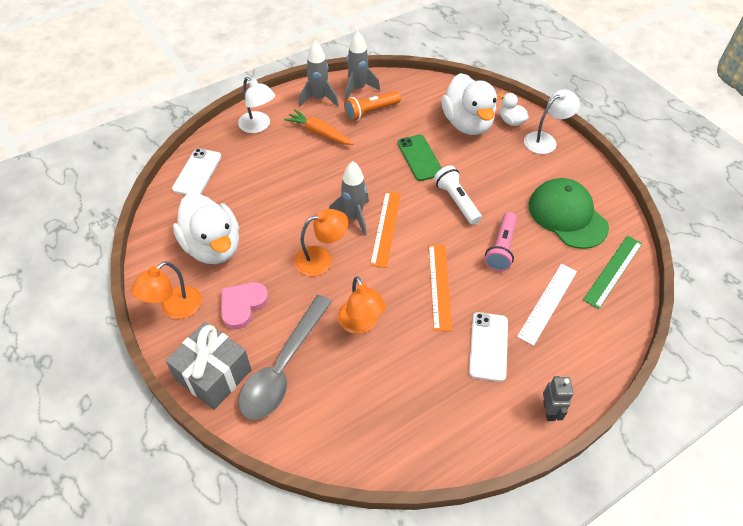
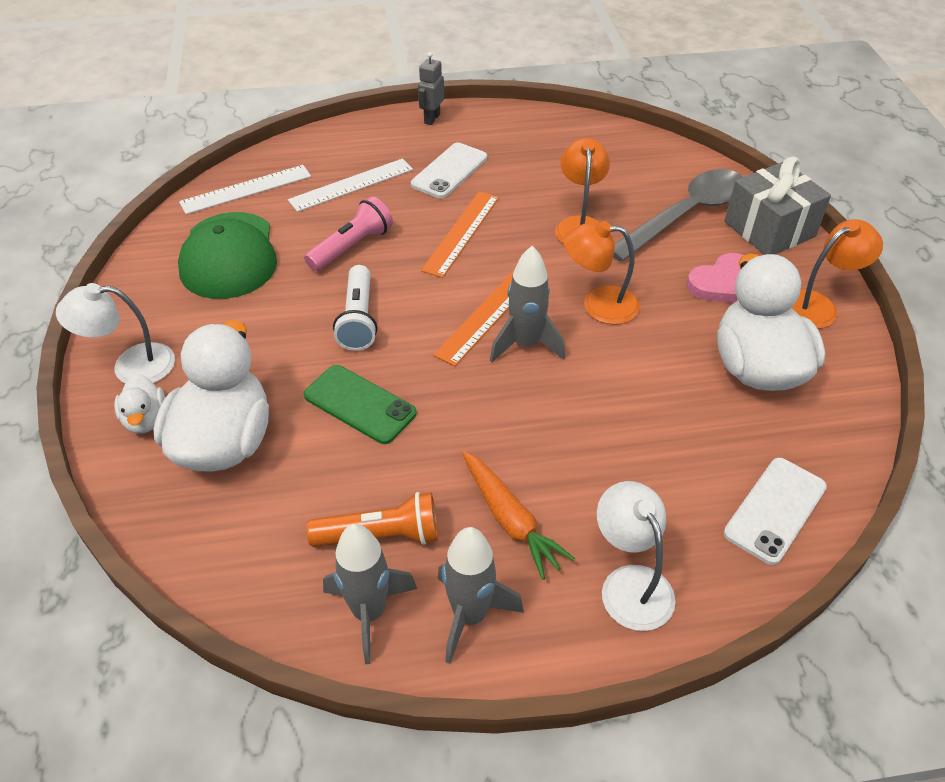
camera: 155 degrees left, 5 degrees down
green phone [397,135,442,181] -> green phone turned 60 degrees counterclockwise [304,365,416,444]
green ruler [583,236,643,309] -> white ruler [179,165,311,214]

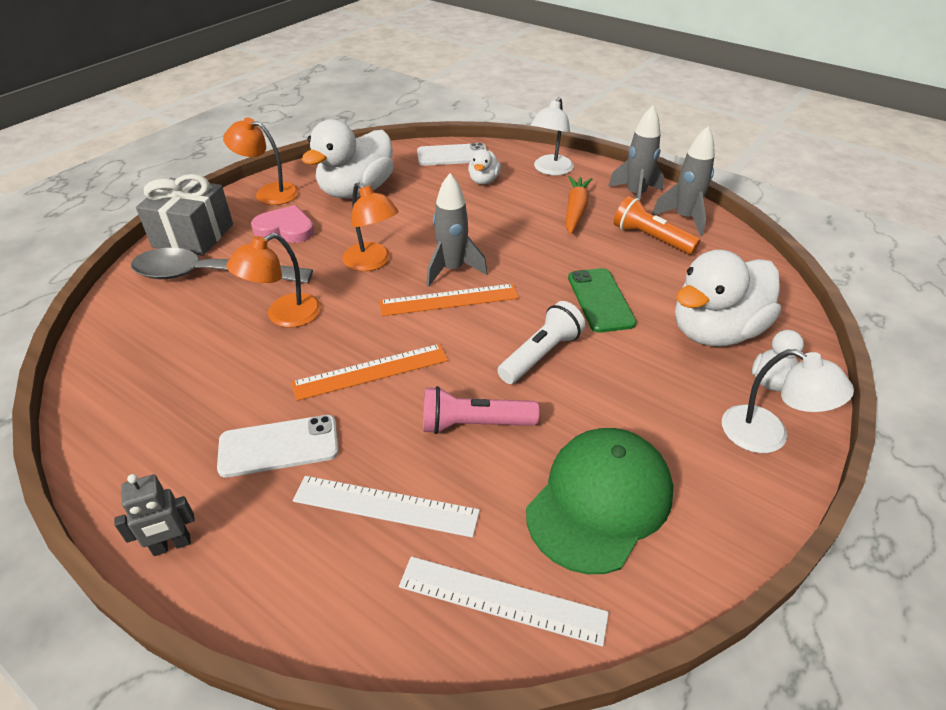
camera: 135 degrees left, 5 degrees down
none -> white duck [468,149,501,185]

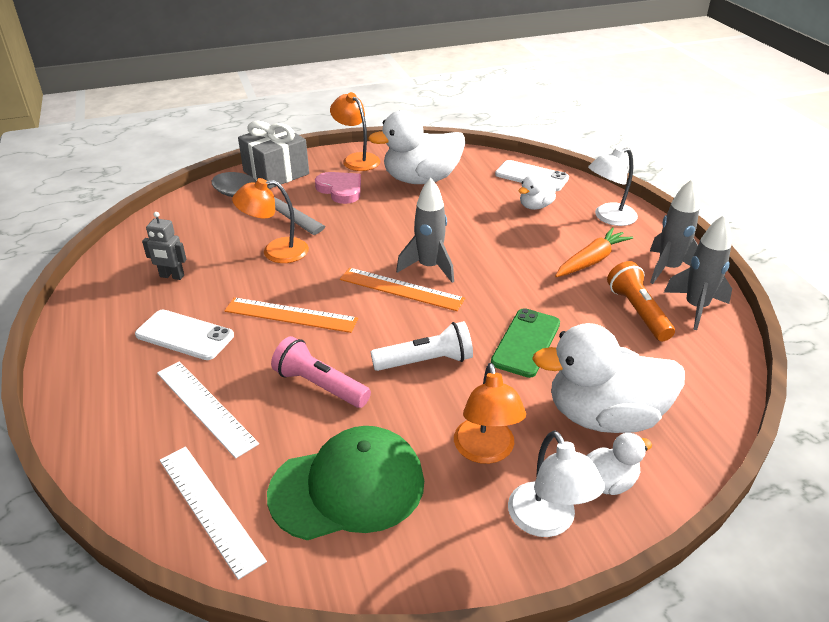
camera: 35 degrees right, 5 degrees down
grey robot [114,474,195,556] -> grey robot moved to [142,212,187,280]
orange lamp [342,182,399,271] -> orange lamp moved to [454,363,526,464]

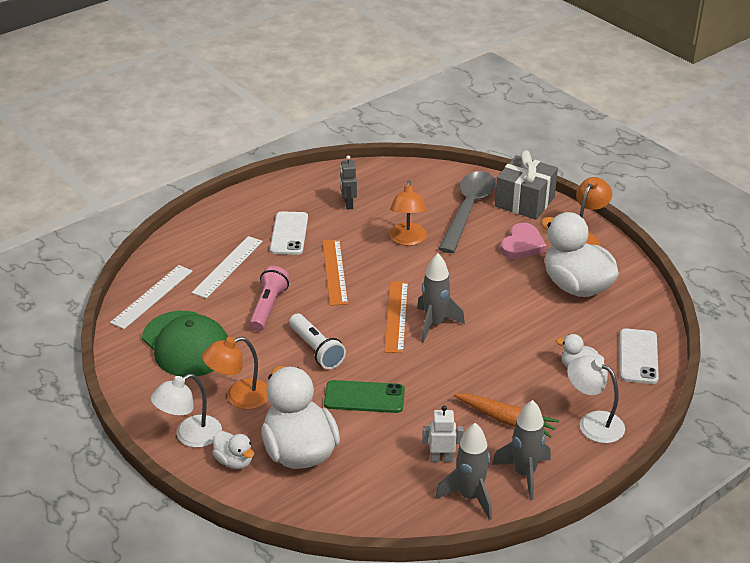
camera: 70 degrees right, 0 degrees up
orange lamp [232,178,309,263] -> orange lamp turned 150 degrees counterclockwise [389,181,427,246]
orange flashlight [607,261,675,341] -> white robot [422,406,463,462]

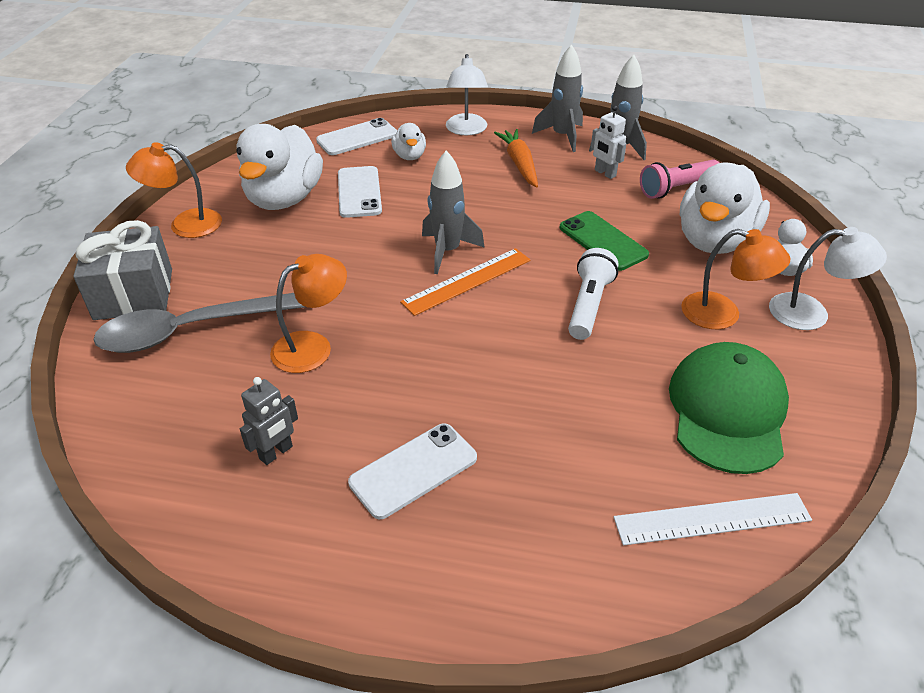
camera: 130 degrees left, 5 degrees up
white ruler [192,236,263,298] -> none
pink flashlight [249,266,290,332] -> pink flashlight moved to [640,160,719,199]
orange ruler [323,239,348,306] -> none
pink heart [500,223,547,259] -> none
none -> white phone [338,166,382,218]

